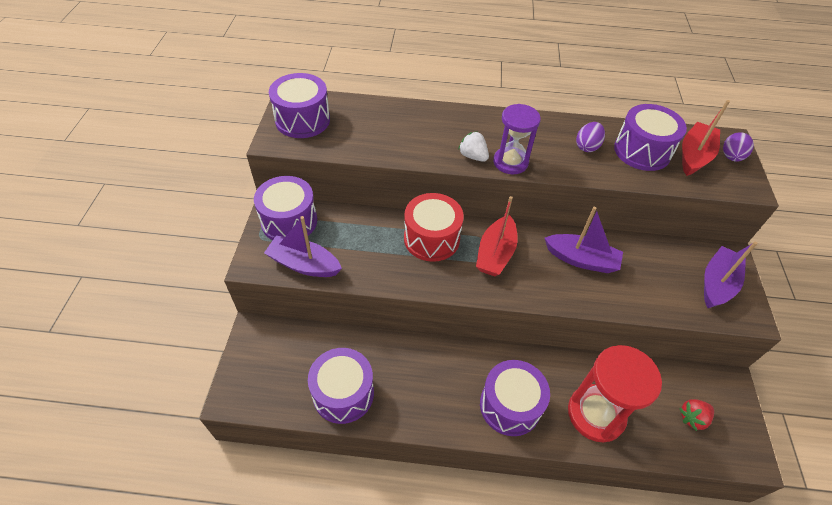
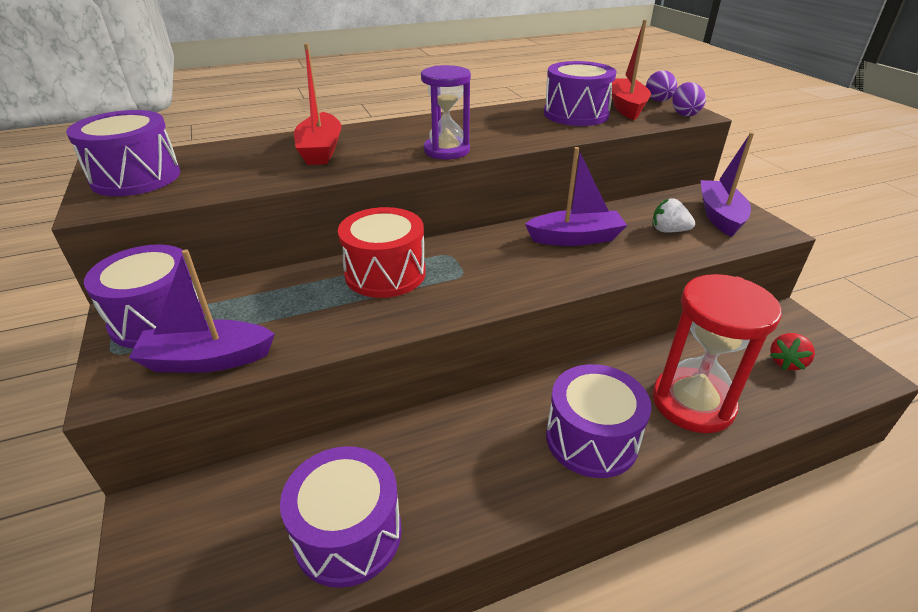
camera: 25 degrees left, 15 degrees down
white strawberry [458,131,489,162] -> white strawberry moved to [652,198,695,232]
red boat [476,196,518,277] -> red boat moved to [294,43,342,165]
purple egg [576,122,605,152] -> purple egg moved to [672,82,706,117]

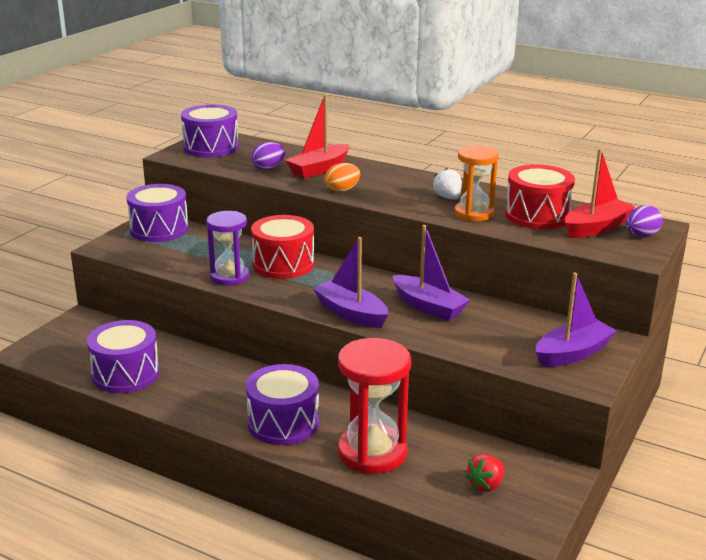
camera: 50 degrees right, 10 degrees down
purple boat [129,249,275,373] -> purple boat moved to [313,237,388,328]
purple hourglass [421,65,471,160] -> purple hourglass moved to [206,211,249,286]
purple drum [544,61,617,126] -> red drum [505,164,575,229]
white strawberry [652,198,695,232] -> white strawberry moved to [432,168,462,199]
purple egg [672,82,706,117] -> purple egg moved to [251,142,285,170]
red strawberry [770,333,815,370] -> red strawberry turned 45 degrees counterclockwise [465,454,504,492]
none -> orange egg [325,163,360,192]
none -> orange hourglass [454,146,499,221]

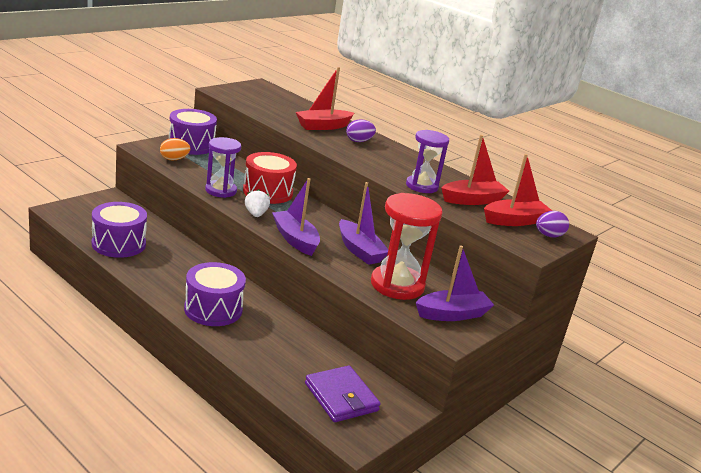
camera: 10 degrees right, 0 degrees up
purple drum [181,104,239,158] -> none
purple egg [251,142,285,170] -> purple egg moved to [346,119,376,142]
orange egg [325,163,360,192] -> orange egg moved to [160,138,190,161]
red hourglass [338,338,411,474] -> red hourglass moved to [371,193,443,300]
white strawberry [432,168,462,199] -> white strawberry moved to [245,189,270,217]
orange hourglass [454,146,499,221] -> purple hourglass [406,130,449,193]
red strawberry [465,454,504,492] -> purple wallet [305,366,381,422]
red drum [505,164,575,229] -> red boat [441,135,509,205]

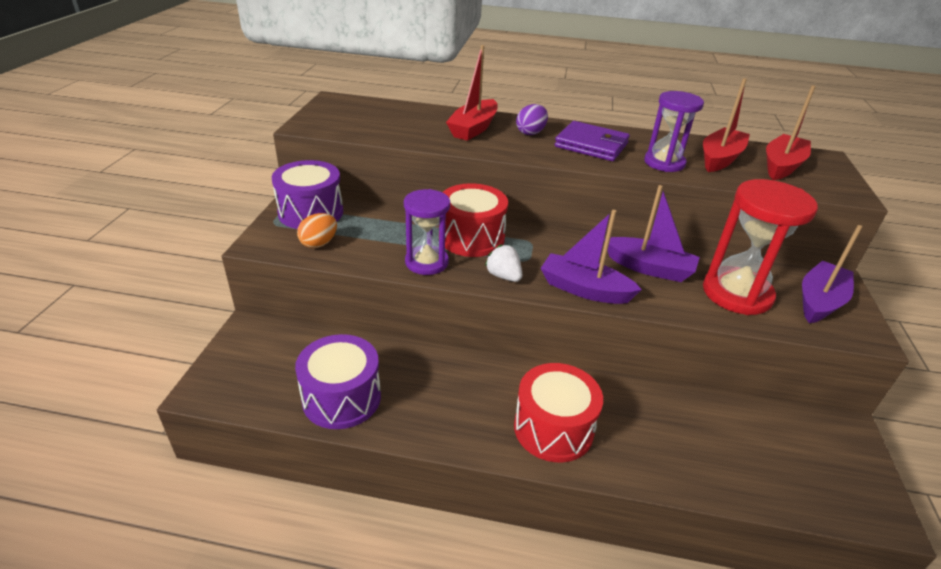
camera: 30 degrees left, 10 degrees up
purple drum [184,262,246,326] -> red drum [514,363,603,462]
purple wallet [305,366,381,422] -> purple wallet moved to [555,121,630,161]
purple egg [536,211,569,237] -> none

